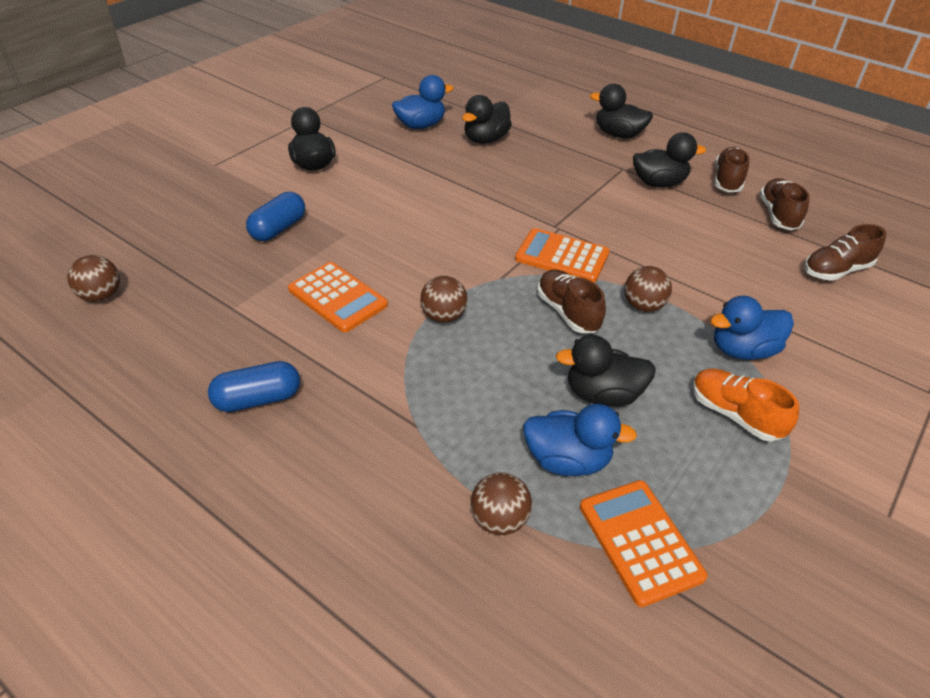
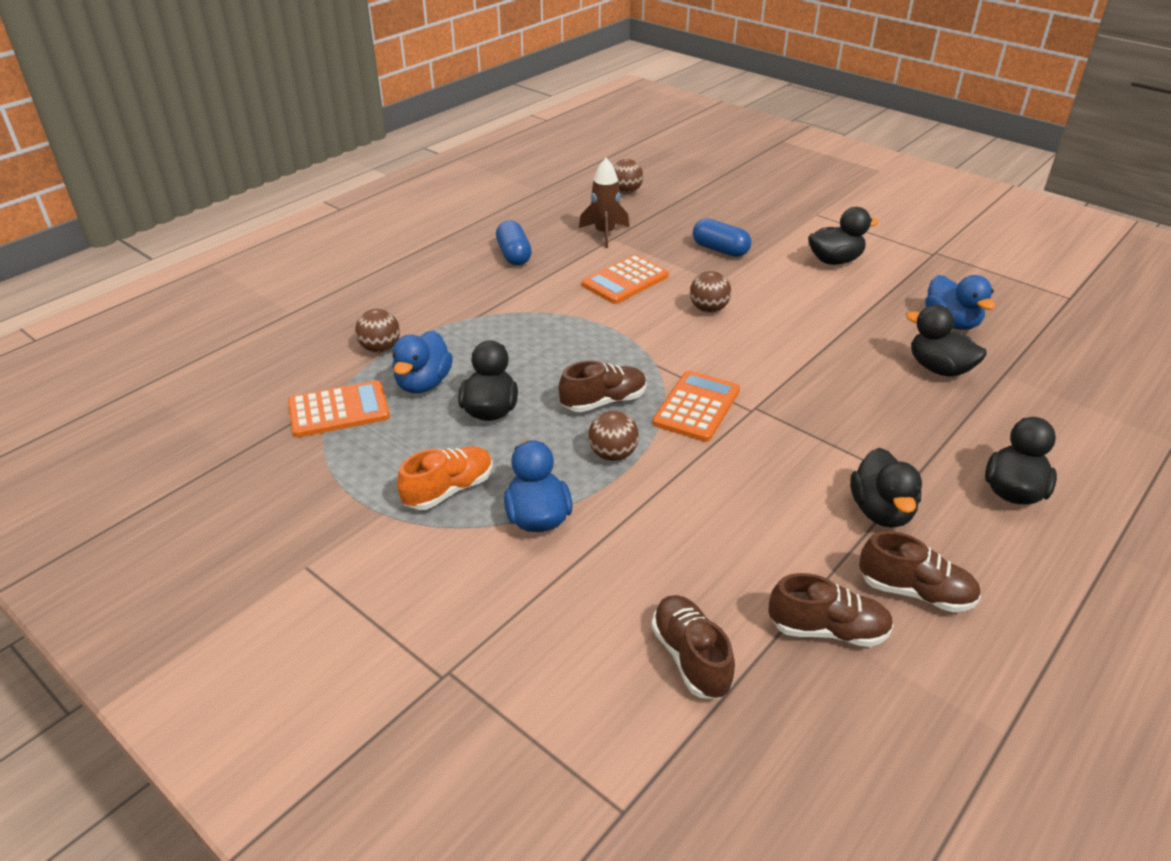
camera: 95 degrees right, 5 degrees down
brown ball [420,276,468,323] -> brown ball moved to [690,271,731,313]
none -> brown rocket [579,158,629,248]

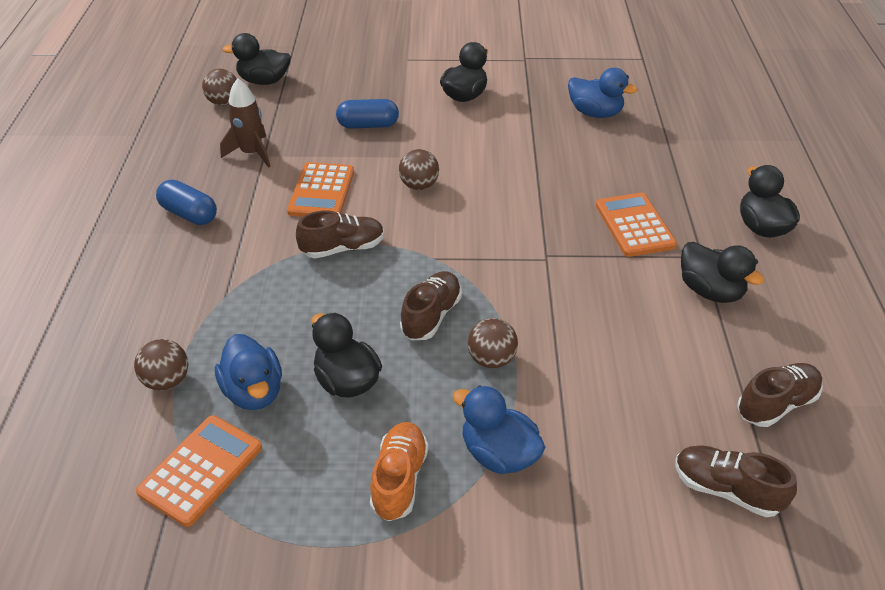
camera: 40 degrees left, 5 degrees up
orange calculator [652,370,740,442] -> orange calculator moved to [596,193,677,257]
brown shoe [859,531,981,612] -> brown shoe moved to [296,210,384,258]
black duck [906,305,987,377] -> black duck moved to [223,33,291,85]

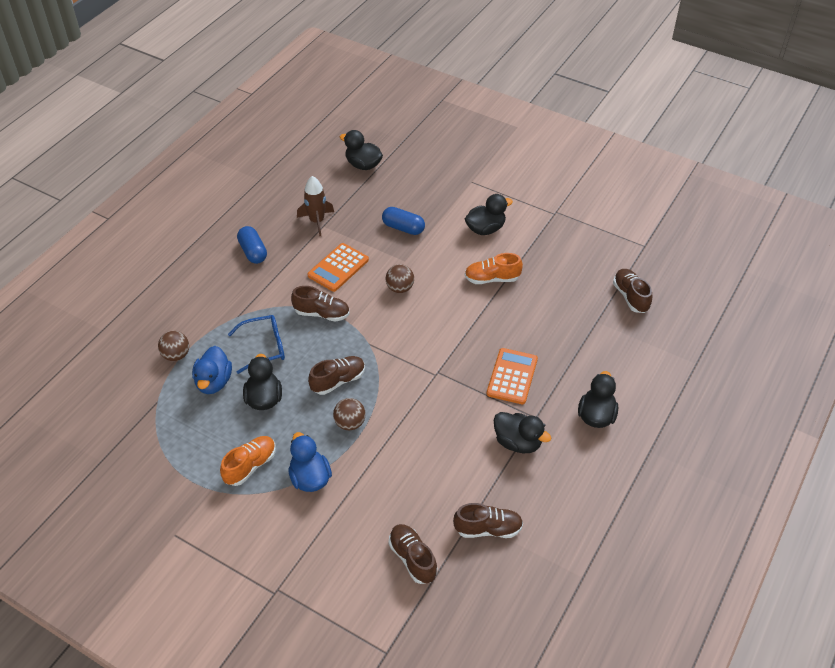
camera: 30 degrees right, 5 degrees up
orange calculator [136,415,262,527] -> none
brown ball [202,69,237,106] -> none
blue duck [568,68,637,118] -> none
black duck [681,242,764,303] -> black duck turned 45 degrees counterclockwise [494,412,552,453]
none -> blue glasses [228,315,285,374]
none -> orange shoe [465,253,523,284]
none -> brown shoe [613,269,652,313]

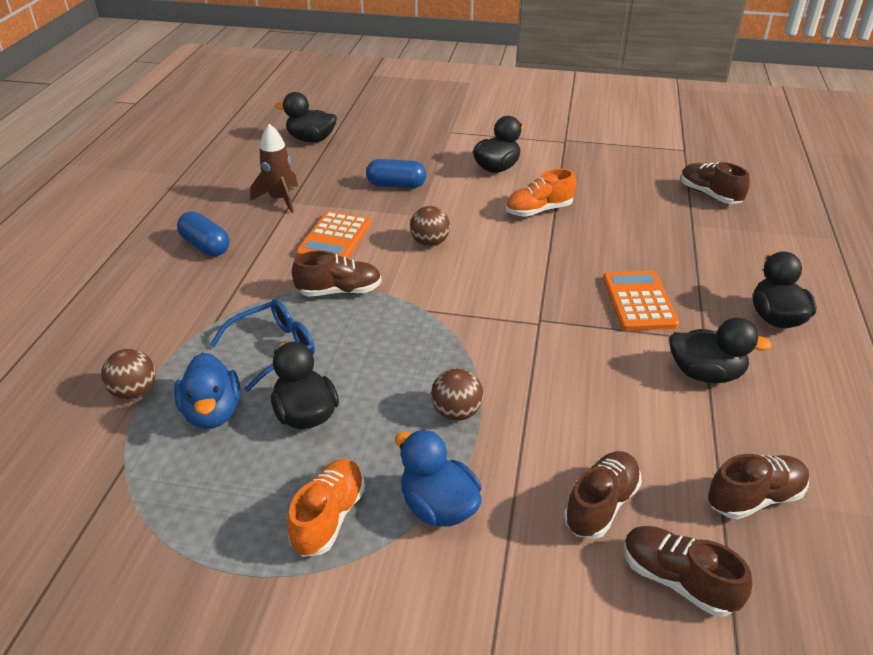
camera: 20 degrees left, 10 degrees down
brown shoe [308,356,365,395] -> brown shoe moved to [564,451,642,539]

